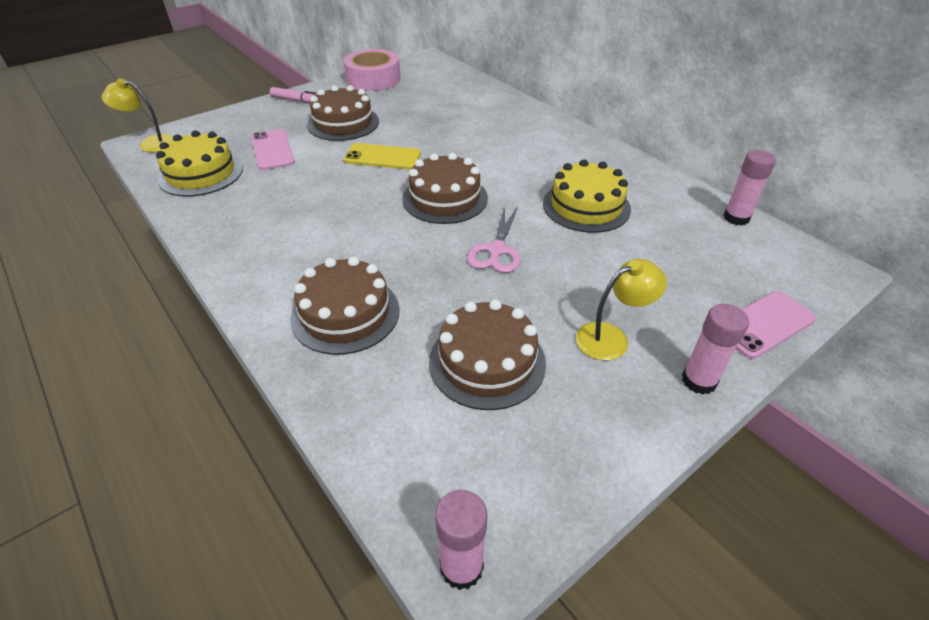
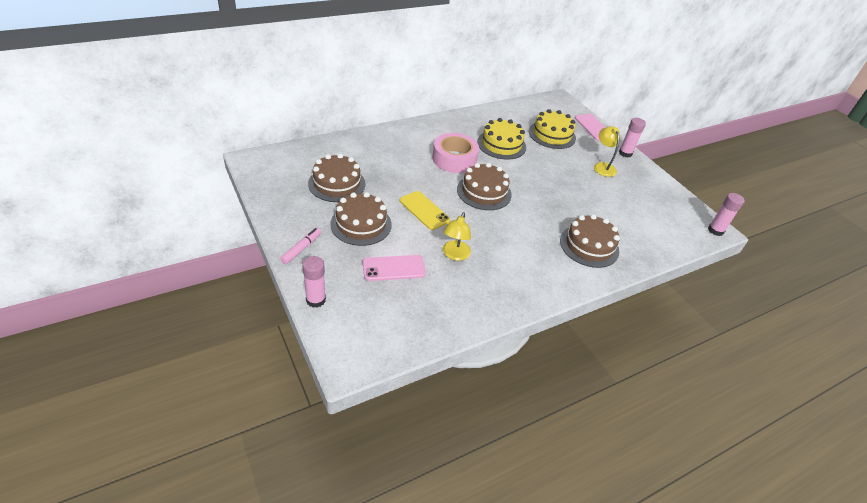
camera: 85 degrees left, 0 degrees up
yellow lamp [102,78,173,152] -> yellow lamp moved to [443,212,471,261]
yellow cake [156,130,243,197] -> yellow cake moved to [529,109,576,149]
pink tape [343,49,401,91] -> pink tape moved to [432,133,479,173]
yellow phone [343,143,421,169] -> yellow phone turned 60 degrees counterclockwise [400,191,450,230]
brown cake [429,300,546,410] -> brown cake moved to [308,154,365,202]
pink scissors [467,207,521,273] -> none
pink glue stick [723,150,776,226] -> pink glue stick moved to [302,256,326,308]

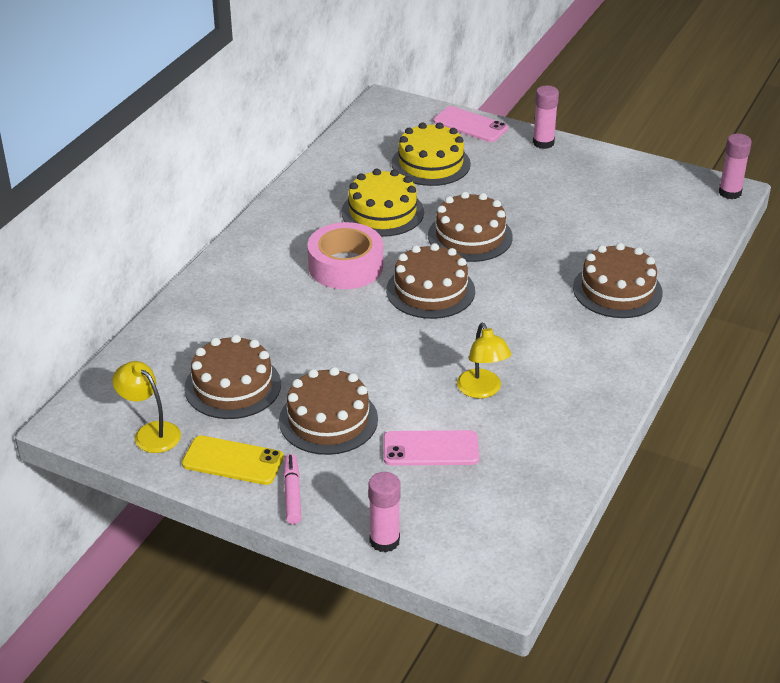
camera: 30 degrees left, 5 degrees down
pink phone [363,255,426,281] -> pink phone turned 45 degrees clockwise [383,430,479,466]
yellow phone [400,191,450,230] -> yellow phone moved to [182,435,284,485]
yellow lamp [594,126,620,177] -> yellow lamp moved to [112,361,181,453]
none -> brown cake [428,192,513,262]

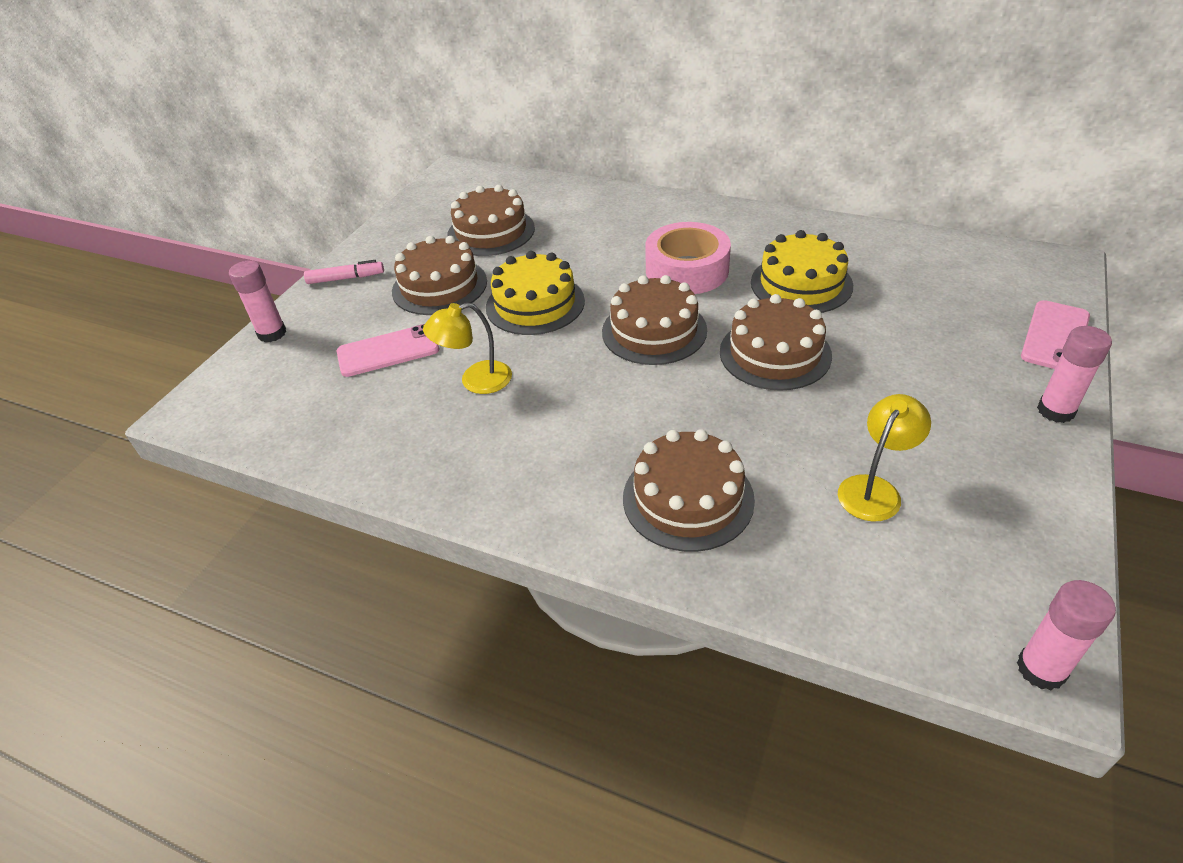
camera: 90 degrees right, 5 degrees up
yellow lamp [112,361,181,453] -> yellow lamp moved to [838,394,931,522]
yellow phone [182,435,284,485] -> none
pink phone [383,430,479,466] -> pink phone turned 75 degrees clockwise [337,324,439,377]
yellow cake [391,122,471,186] -> yellow cake moved to [486,251,585,335]

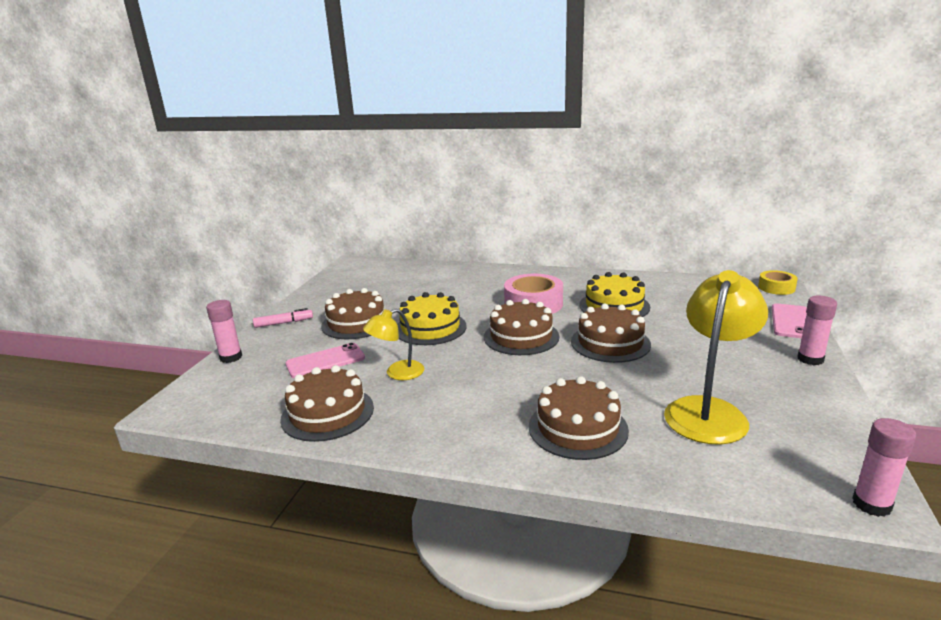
camera: 10 degrees left, 20 degrees down
brown cake [447,185,535,256] -> brown cake moved to [280,365,374,442]
yellow lamp [838,394,931,522] -> yellow lamp [664,270,768,445], size x1.77
none -> yellow tape [758,270,798,295]

